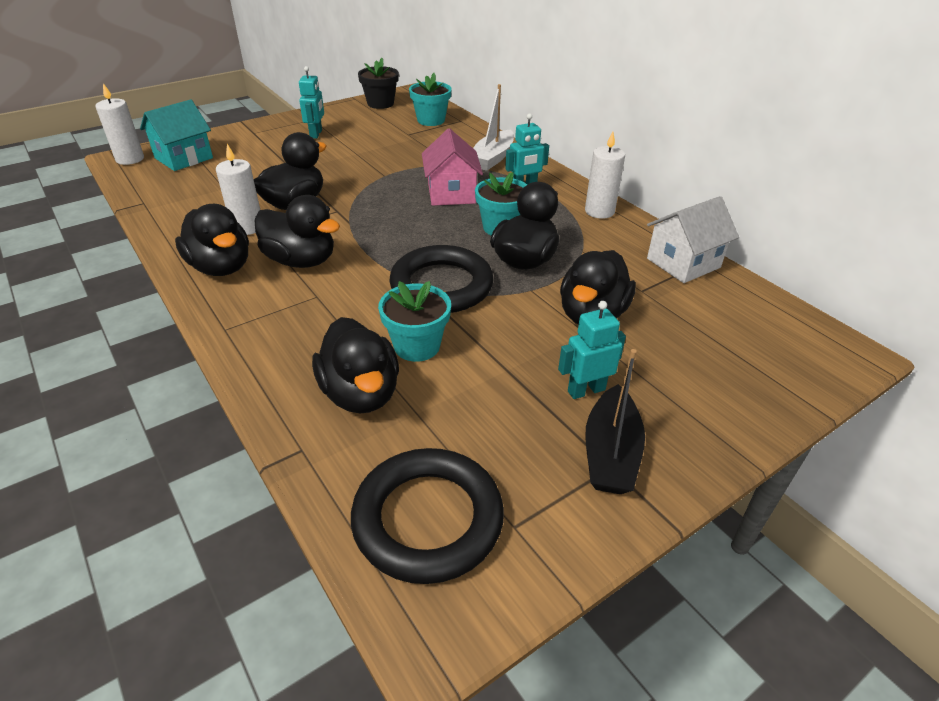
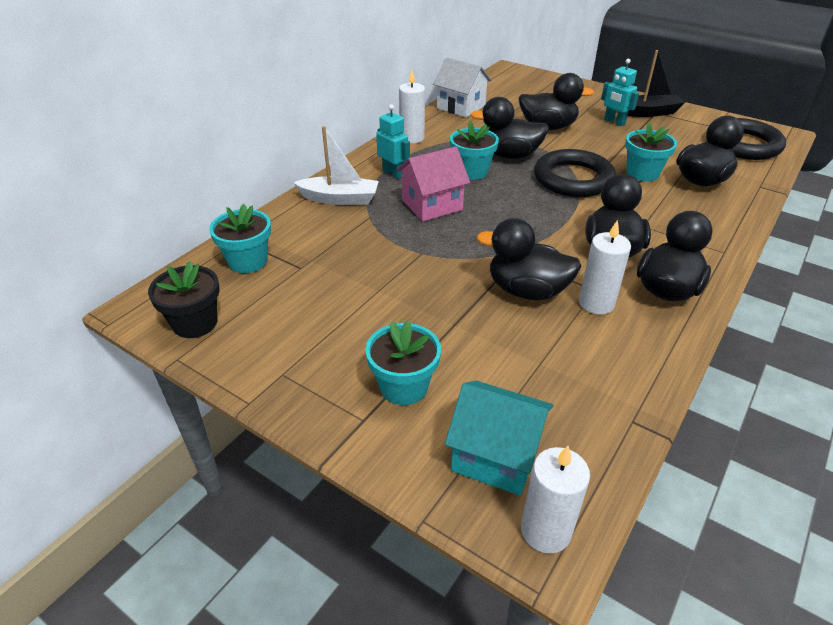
camera: 110 degrees left, 0 degrees up
turquoise robot [299,66,324,139] -> none
none -> turquoise flower pot [365,320,441,405]

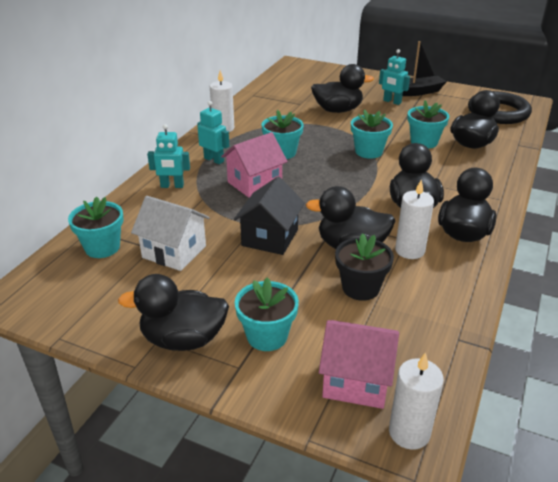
camera: 10 degrees left, 5 degrees down
black flower pot [148,261,220,338] -> black flower pot moved to [335,234,394,301]
white boat [293,126,379,205] -> turquoise robot [147,124,190,188]
white house [433,57,492,118] -> white house moved to [131,196,210,271]
turquoise house [445,381,553,496] -> pink house [319,320,399,409]
black duck [470,97,549,159] -> black duck moved to [118,274,229,351]
black ring [534,149,616,197] -> turquoise flower pot [351,110,393,159]
none -> black house [234,177,305,255]

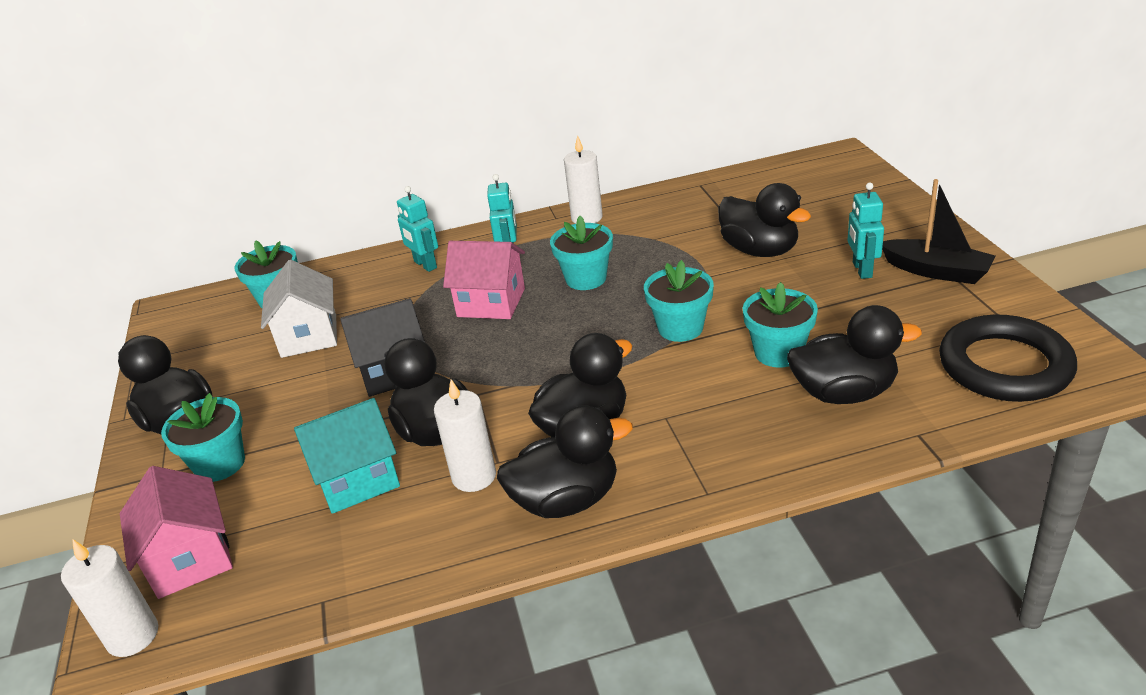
camera: 55 degrees right, 0 degrees up
black flower pot [335,234,394,301] -> turquoise house [294,398,400,514]

